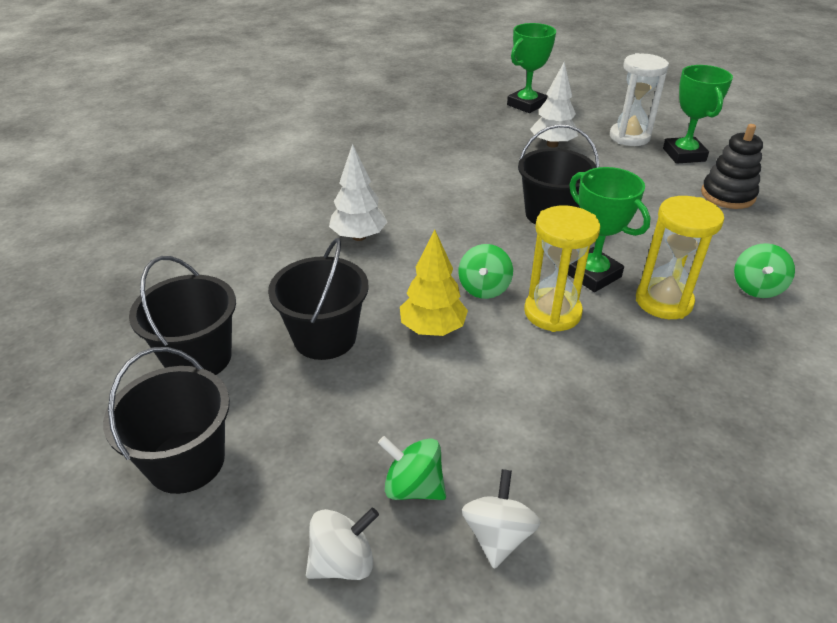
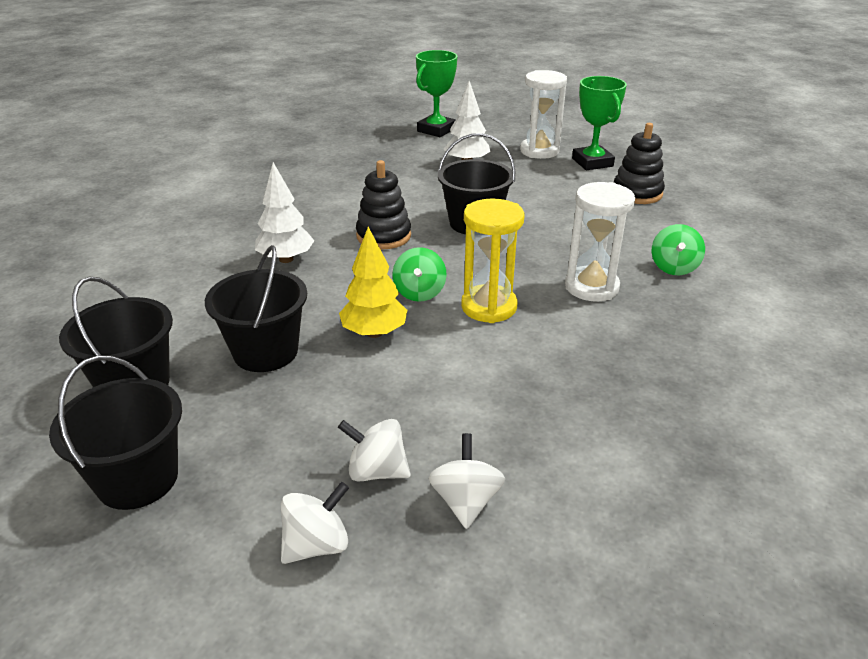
camera: 10 degrees left, 5 degrees down
green spinning top [378,436,446,500] -> white spinning top [338,419,411,482]
green trophy [568,167,651,292] -> none
yellow hourglass [636,196,724,319] -> white hourglass [565,182,635,302]
none -> black stacking toy [356,160,411,249]

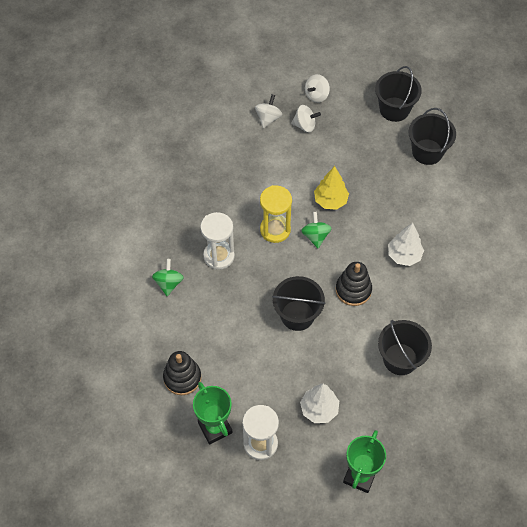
camera: 170 degrees right, 25 degrees up
black bucket [205,245,307,372] -> black bucket moved to [378,320,432,375]
white spinning top [428,433,505,529] -> white spinning top turned 150 degrees counterclockwise [255,94,282,128]

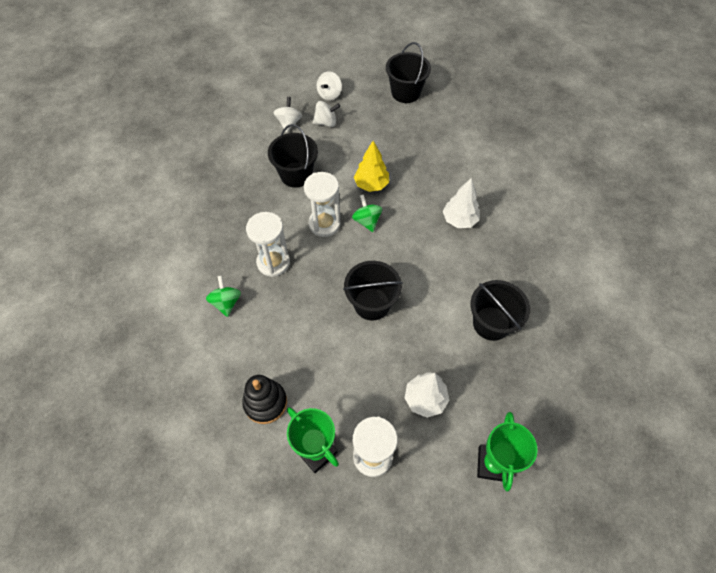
camera: 15 degrees left, 0 degrees up
yellow hourglass [260,185,292,243] -> white hourglass [304,172,341,237]
black stacking toy [336,262,372,306] -> none
black bucket [408,108,456,165] -> black bucket moved to [268,124,318,188]

